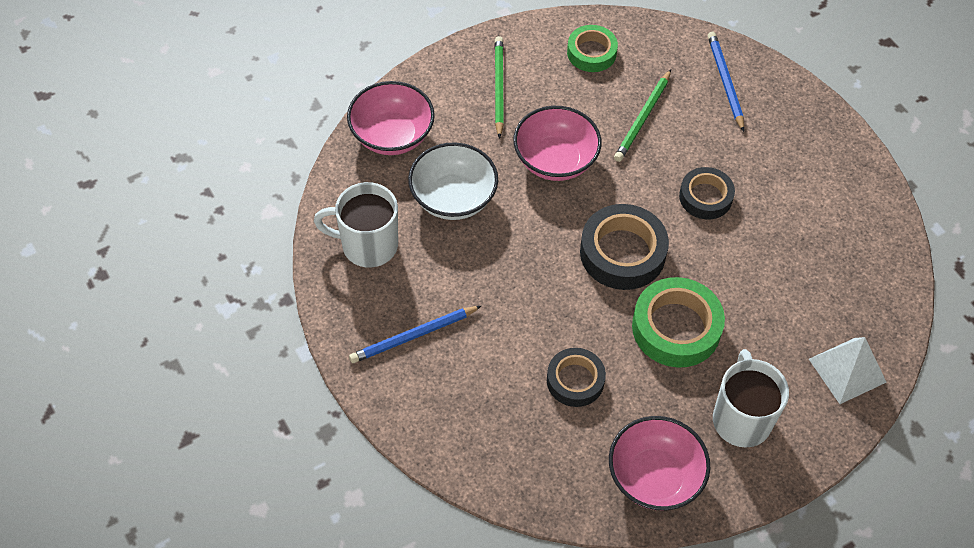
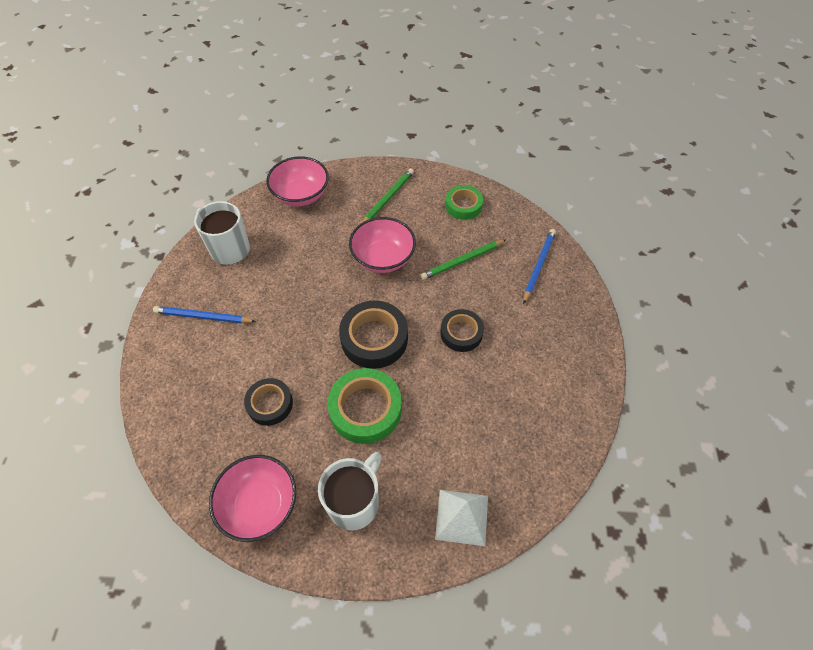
camera: 35 degrees right, 0 degrees up
white bowl [408,142,498,220] -> none

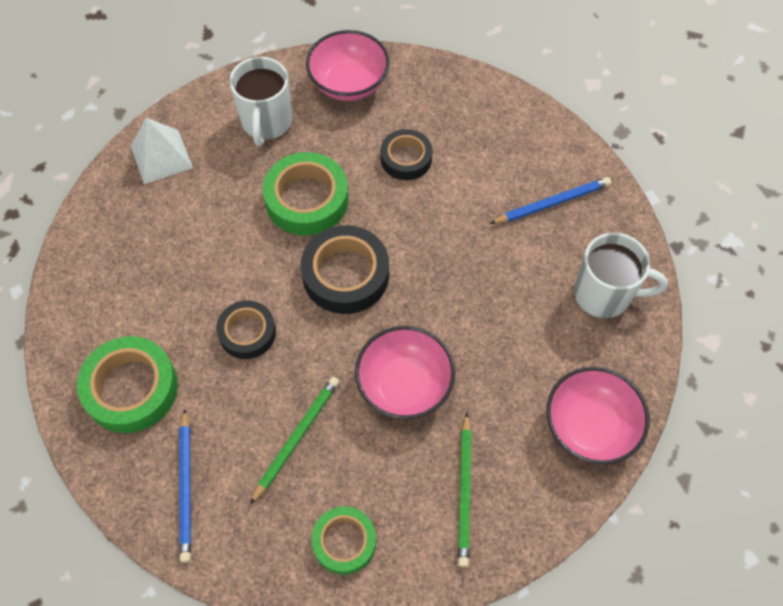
camera: 150 degrees right, 5 degrees up
none -> green tape [77,336,178,433]

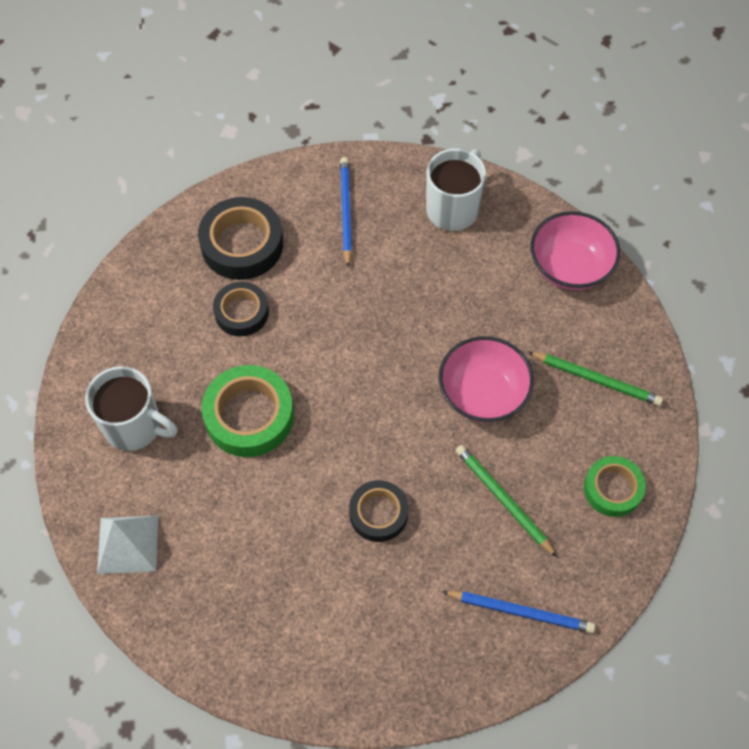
camera: 70 degrees left, 0 degrees up
green tape [77,336,178,433] -> none
black tape [300,225,389,314] -> black tape moved to [198,197,283,280]
pink bowl [306,30,390,101] -> none

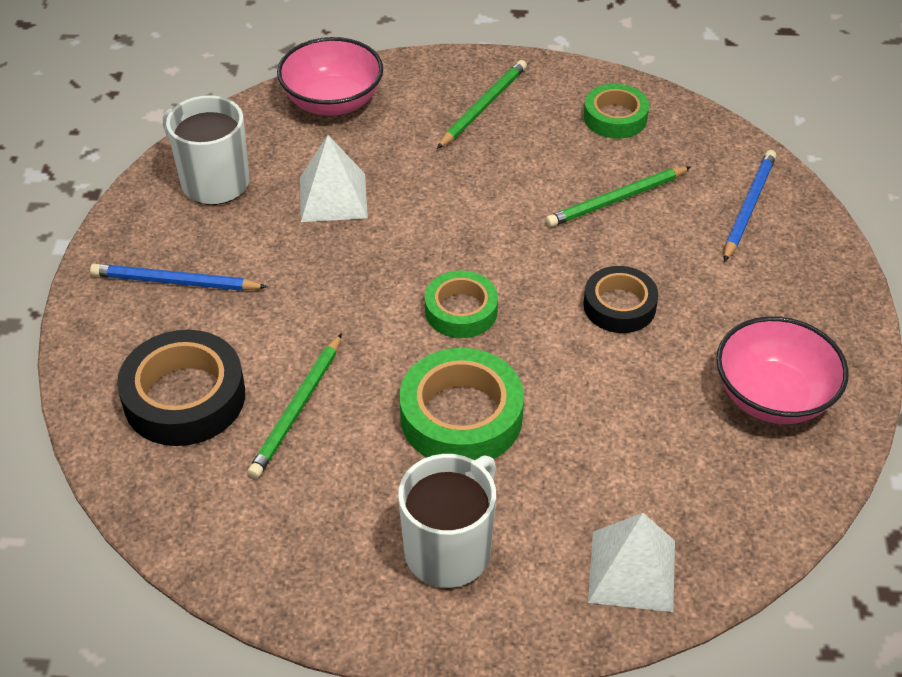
camera: 80 degrees left, 15 degrees down
black tape [213,282,269,336] -> green pencil [248,333,342,478]
pink bowl [439,336,534,423] -> pink bowl moved to [716,316,849,424]
none -> white pyramid [300,135,368,222]
none -> green tape [425,271,498,338]

